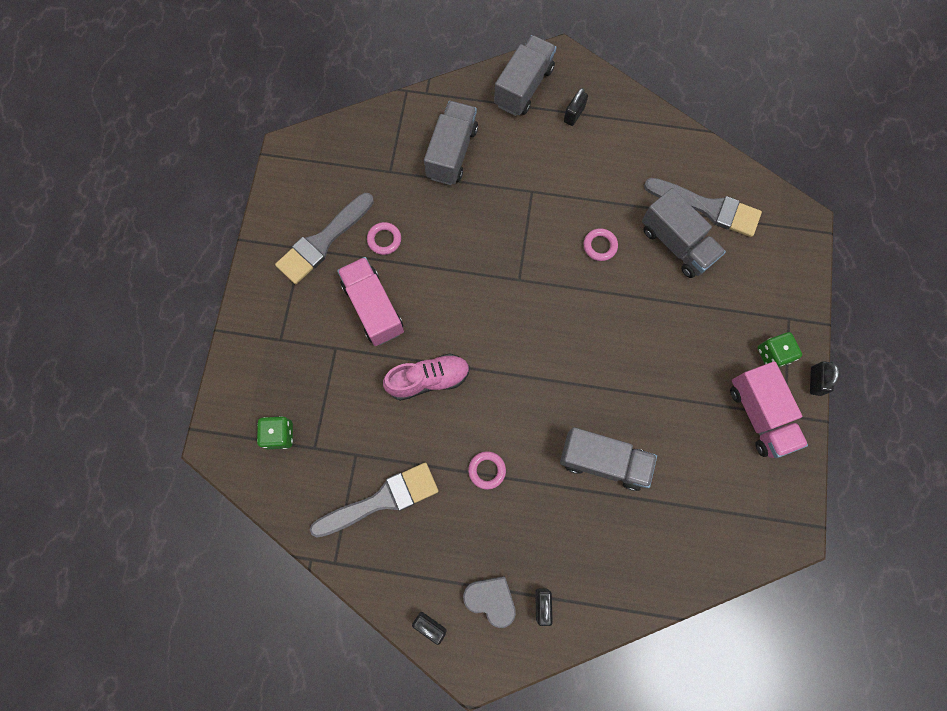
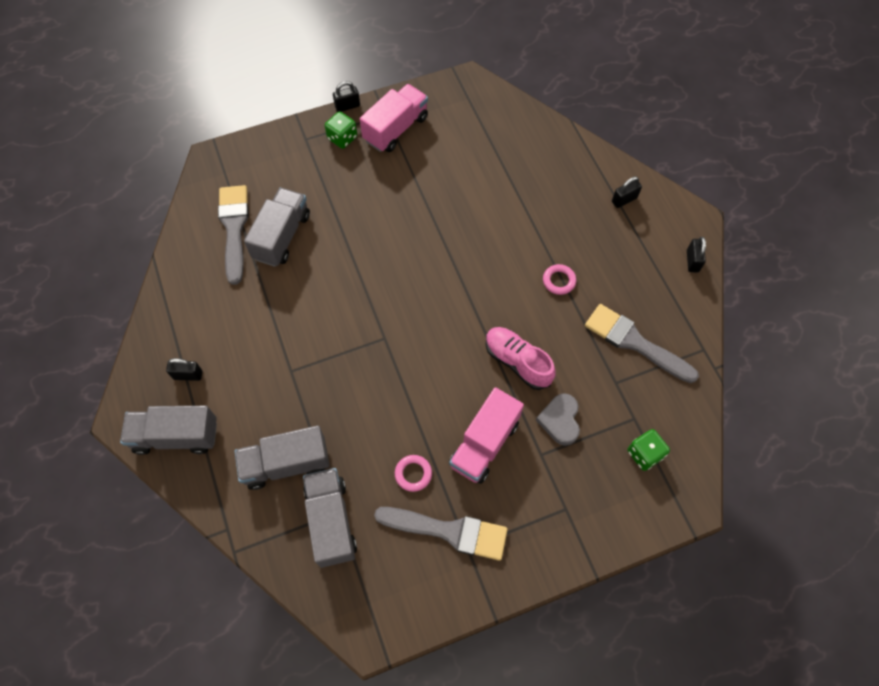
camera: 120 degrees left, 10 degrees down
grey heart [463,576,516,628] -> grey heart moved to [536,393,580,446]
grey truck [560,427,657,491] -> grey truck moved to [303,468,357,568]
pink ring [583,228,618,261] -> none

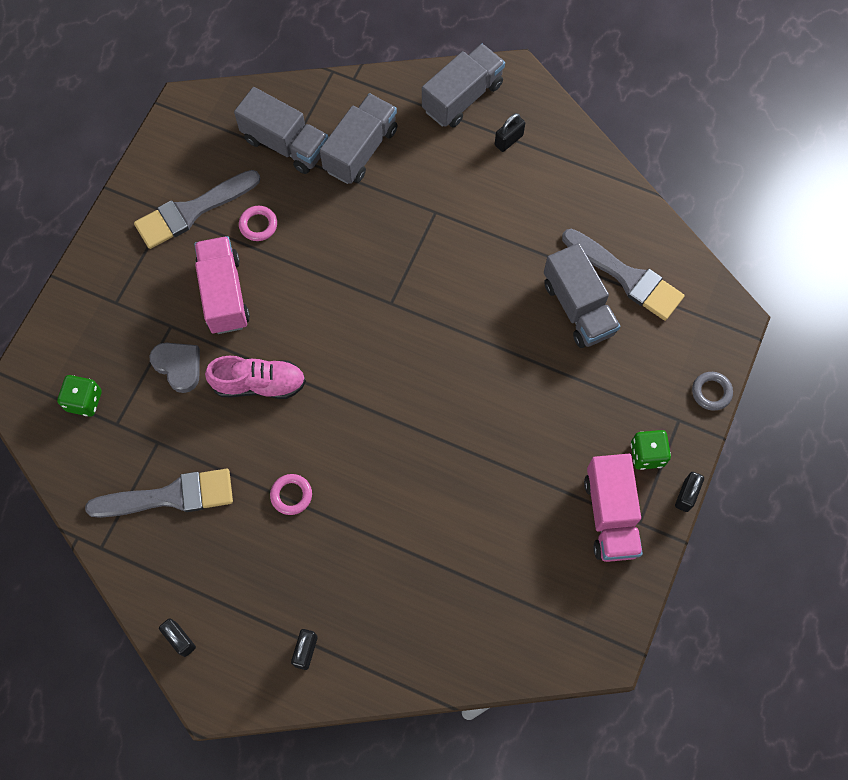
camera: 135 degrees right, 5 degrees up
none -> grey ring [692,372,733,410]

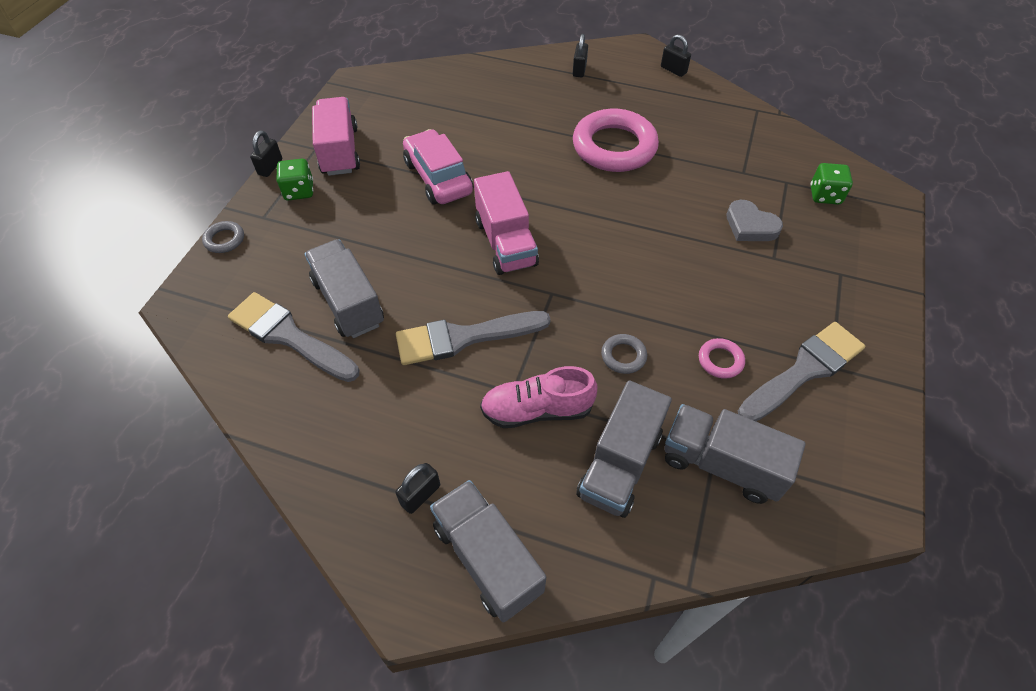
camera: 175 degrees right, 15 degrees down
grey brush [85,469,233,518] -> grey brush moved to [396,311,551,365]
pink truck [194,236,250,334] -> pink truck moved to [474,171,539,275]
pink shoe [205,356,306,399] -> pink shoe moved to [480,366,597,428]
pink ring [270,474,312,515] -> pink ring [573,109,659,172], size x2.35
grey truck [422,44,505,128] -> grey truck turned 105 degrees clockwise [430,480,546,622]
none -> pink car [403,129,473,204]
none -> grey ring [601,334,647,374]

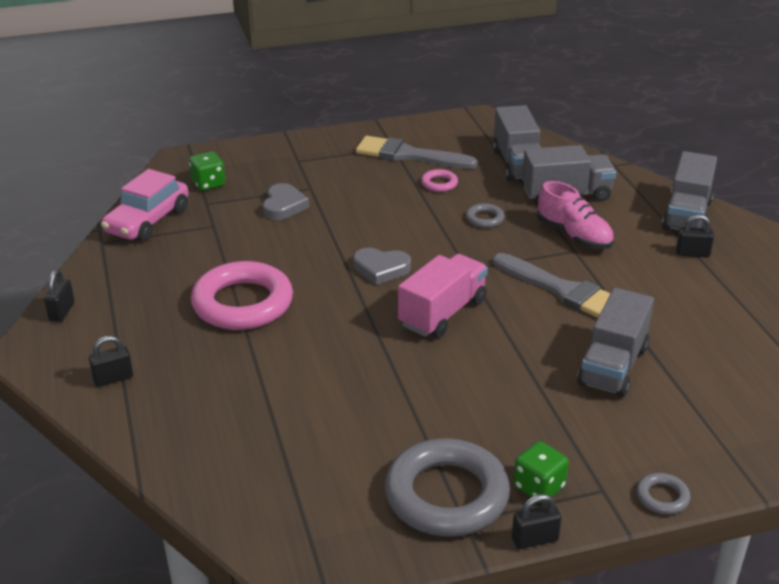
camera: 125 degrees left, 20 degrees down
grey brush [228,292,359,382] -> none
pink truck [312,97,360,176] -> grey ring [385,438,510,537]
pink car [403,129,473,204] -> pink car moved to [101,169,189,242]
none -> grey heart [353,248,411,285]

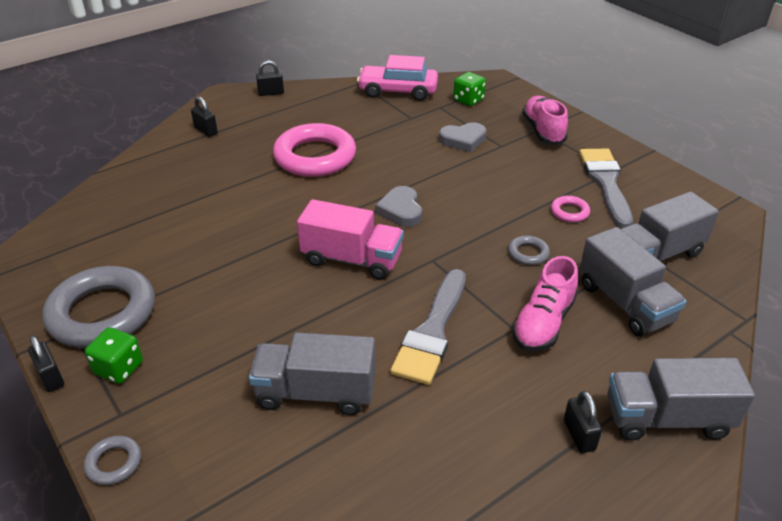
camera: 70 degrees right, 5 degrees up
none -> pink shoe [522,96,568,145]

